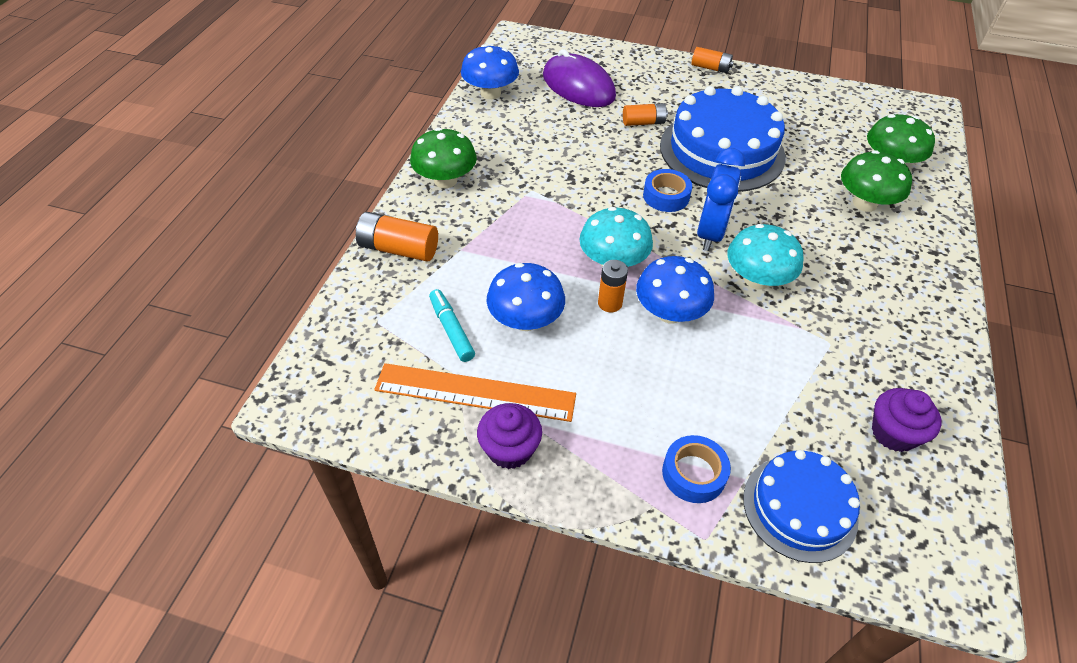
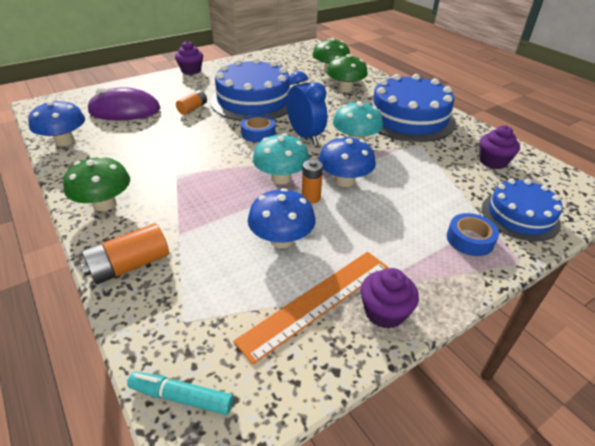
camera: 50 degrees left, 10 degrees down
turquoise marker [429,289,475,362] -> turquoise marker moved to [127,372,233,415]
orange battery [691,47,734,73] -> purple cupcake [175,41,203,75]
none -> blue cake [369,74,456,142]

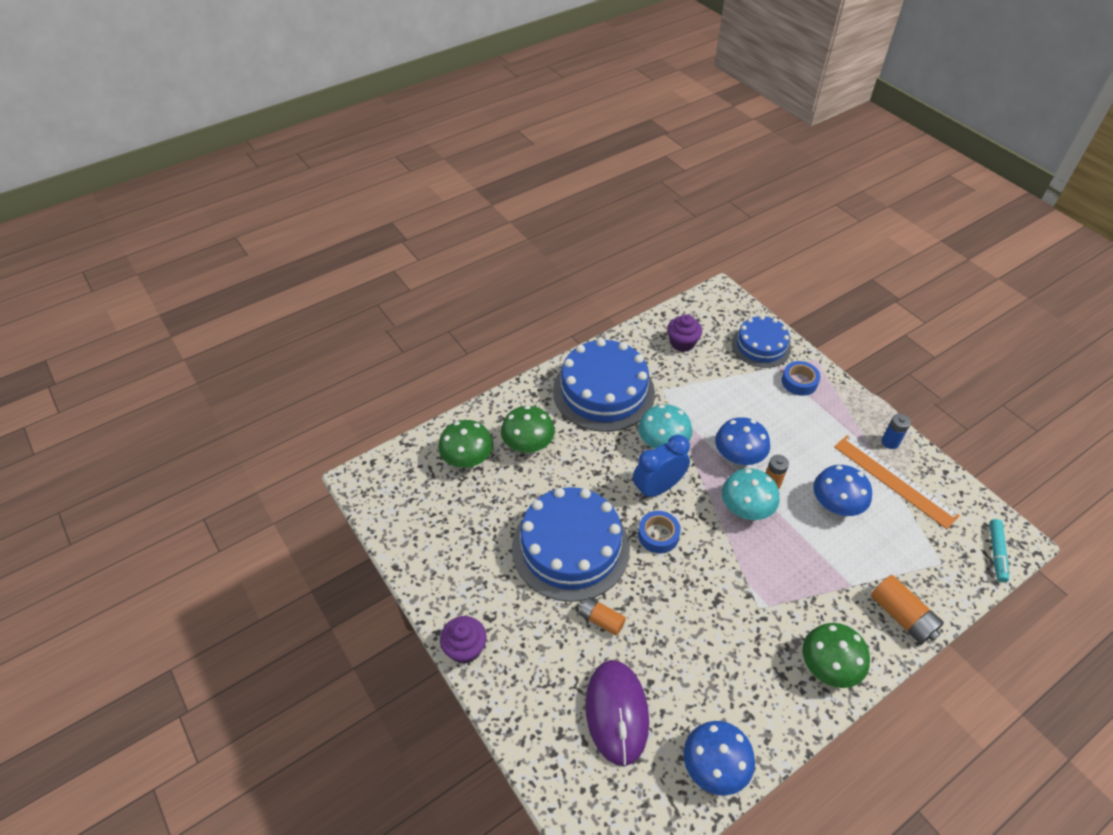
camera: 90 degrees left, 10 degrees up
purple cupcake [360,268,419,329] -> blue battery [882,414,911,449]

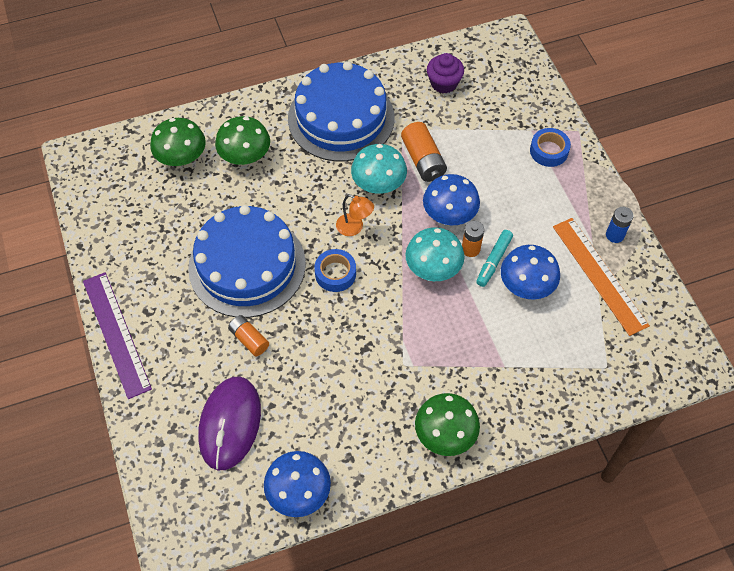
camera: 15 degrees right, 10 degrees up
purple cupcake [440,616,487,664] -> purple ruler [83,272,152,399]
blue clock [633,435,690,499] -> orange lamp [336,194,374,236]
blue cake [732,315,791,368] -> none
orange battery [871,575,944,644] -> orange battery moved to [401,122,447,182]
turquoise marker [989,519,1009,582] -> turquoise marker moved to [476,230,513,287]

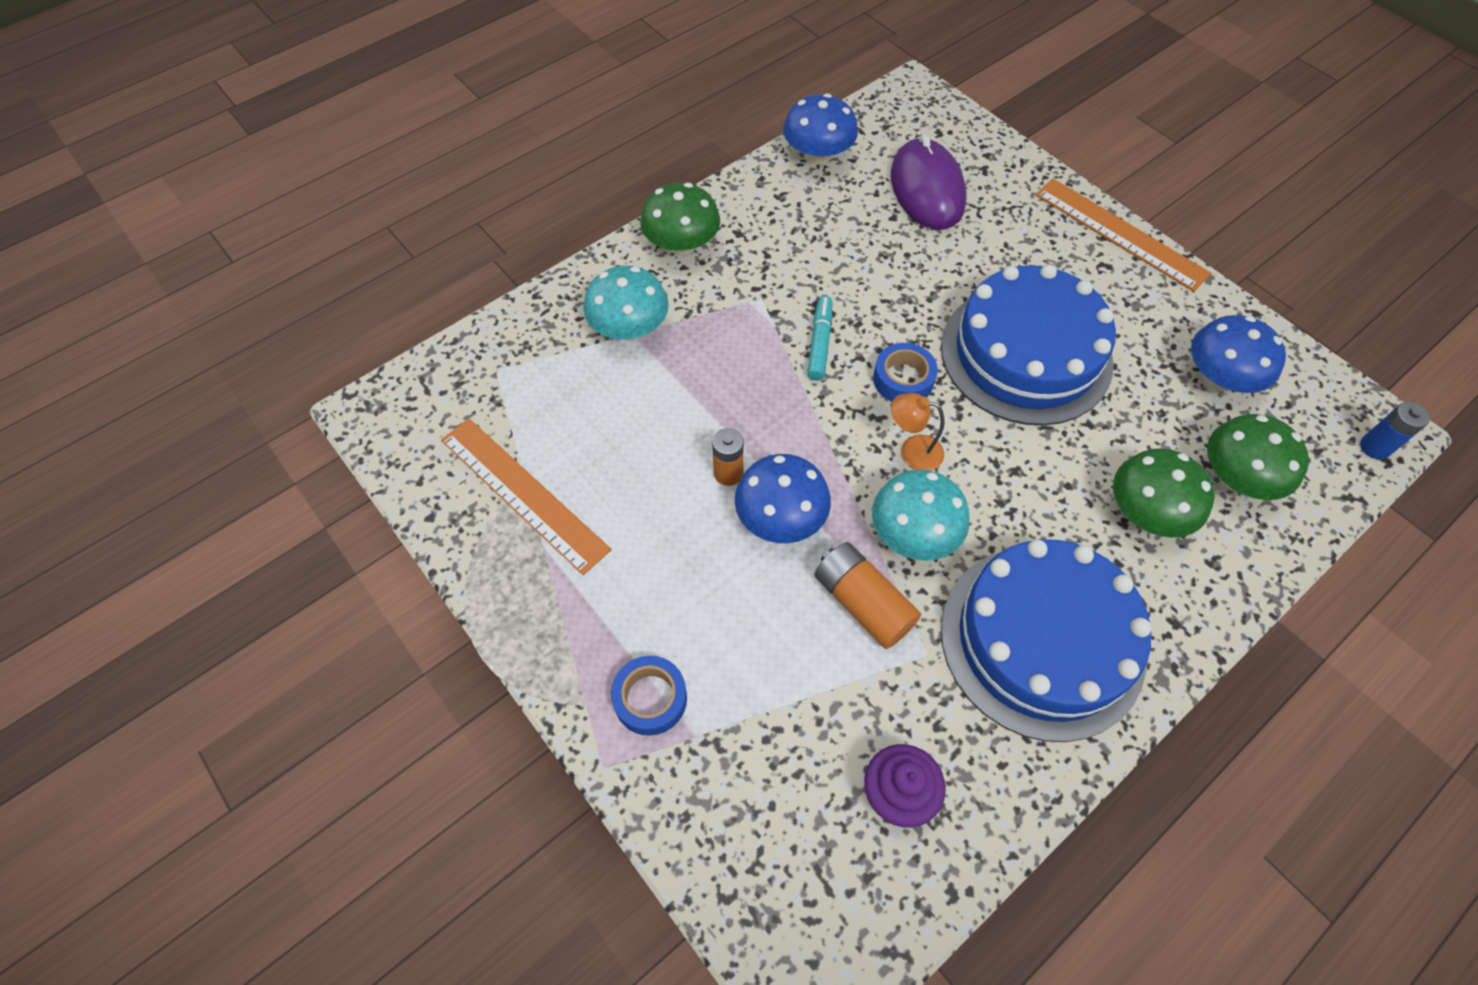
camera: 160 degrees right, 0 degrees up
purple ruler [83,272,152,399] -> orange ruler [1035,179,1211,292]
orange battery [228,315,269,356] -> none
turquoise mushroom [406,227,465,281] -> turquoise mushroom moved to [583,265,669,341]
turquoise marker [476,230,513,287] -> turquoise marker moved to [807,296,832,381]
blue mushroom [501,245,560,300] -> blue mushroom moved to [1191,315,1286,393]
blue battery [606,207,634,243] -> blue battery moved to [1360,402,1430,460]

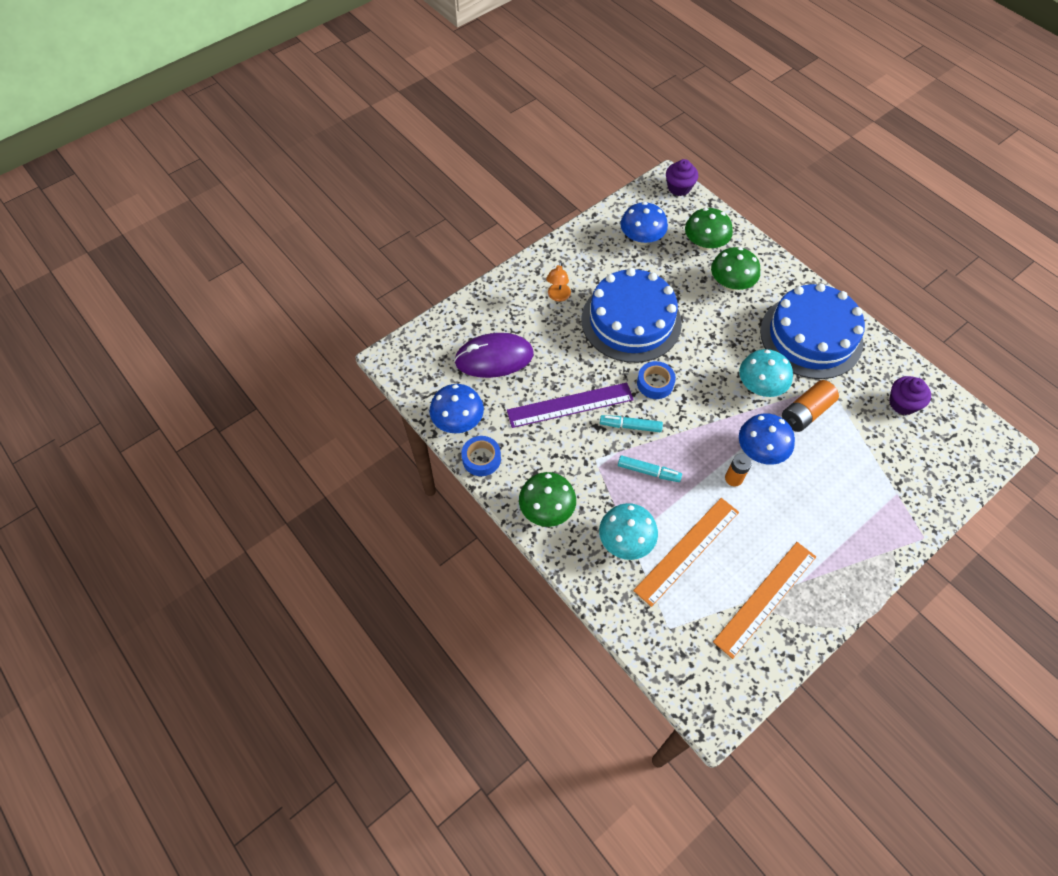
camera: 90 degrees left, 0 degrees up
blue tape [611,656,687,736] -> blue tape moved to [461,436,501,476]
orange lamp [891,393,945,471] -> orange lamp moved to [546,261,571,302]
orange ruler [1035,179,1211,292] -> orange ruler moved to [633,498,739,607]
blue battery [1360,402,1430,460] -> purple cupcake [666,159,698,196]
none -> purple ruler [507,383,634,428]
none -> turquoise marker [618,455,682,482]

